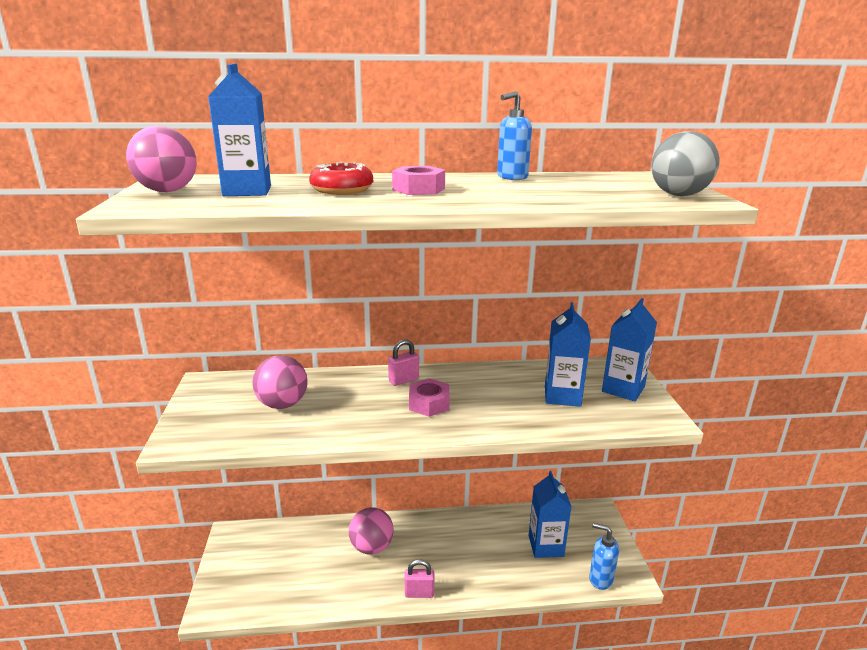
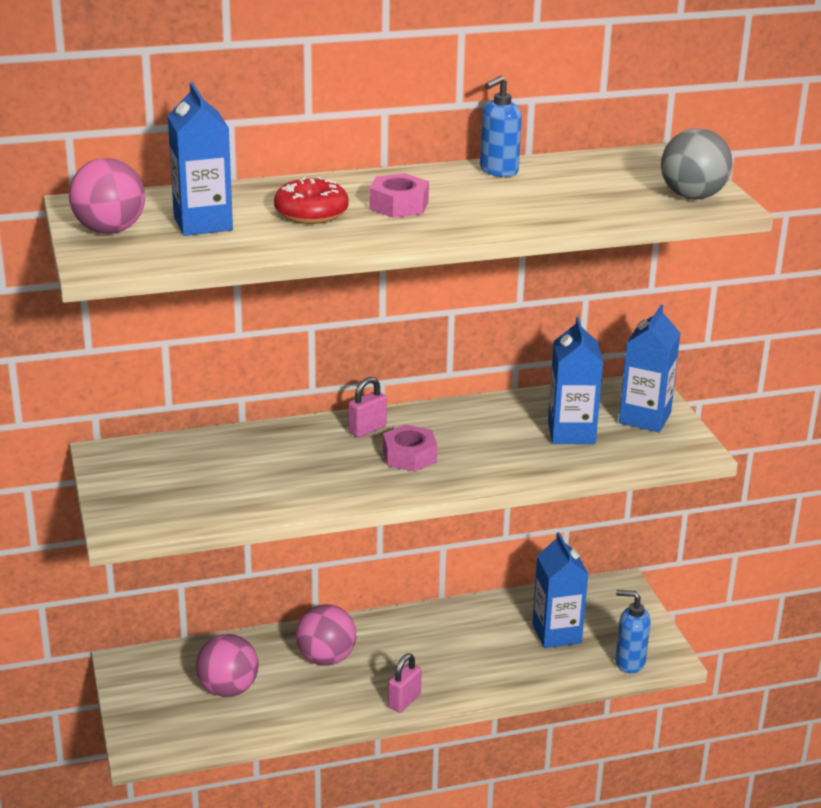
camera: 10 degrees left, 5 degrees up
pink ball [253,355,308,409] -> pink ball moved to [196,634,259,697]
pink padlock [405,559,434,598] -> pink padlock turned 45 degrees counterclockwise [388,653,422,713]

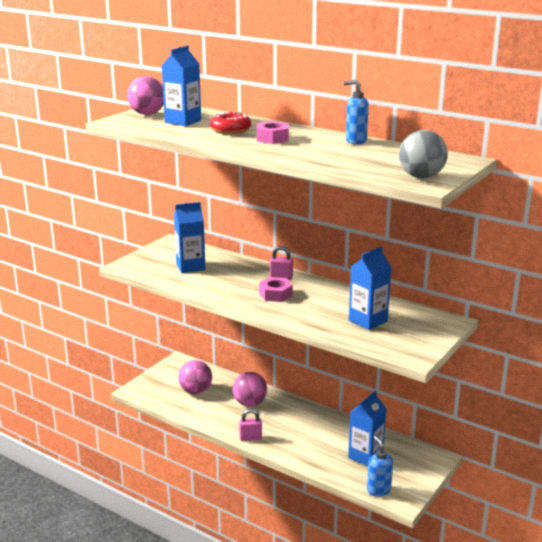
camera: 50 degrees right, 5 degrees down
blue carton [619,305,681,432] -> blue carton moved to [174,202,205,273]

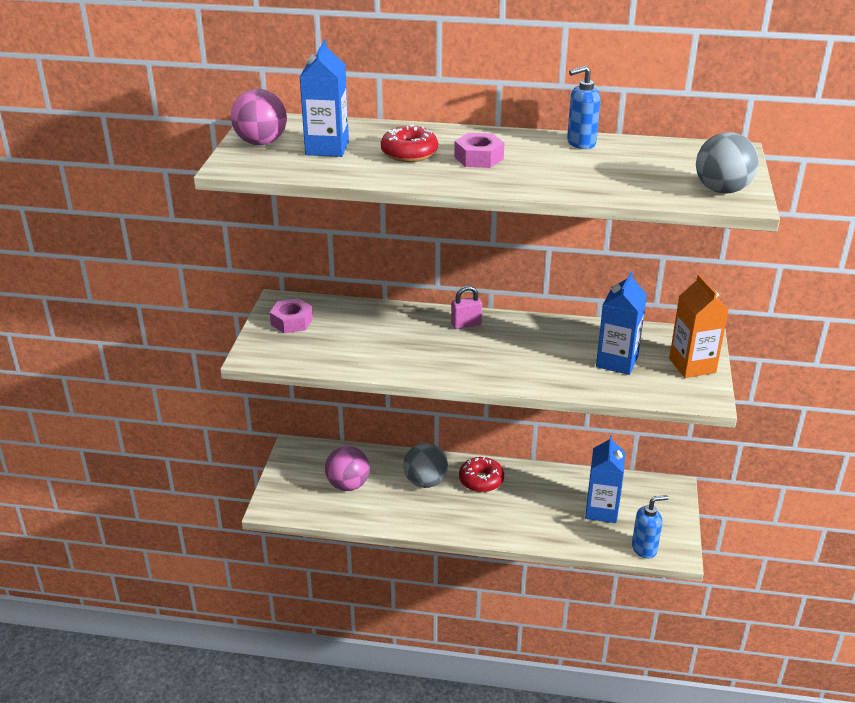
camera: 25 degrees left, 10 degrees up
blue carton [174,202,205,273] -> none
pink ball [233,372,267,407] -> grey ball [403,443,448,488]
pink padlock [239,409,262,441] -> none
pink nut [259,277,293,302] -> pink nut moved to [270,298,313,334]
blue soap dispenser [367,436,393,496] -> blue soap dispenser turned 120 degrees clockwise [632,495,669,559]
none -> red donut [459,457,504,492]
none -> orange carton [669,275,728,378]

